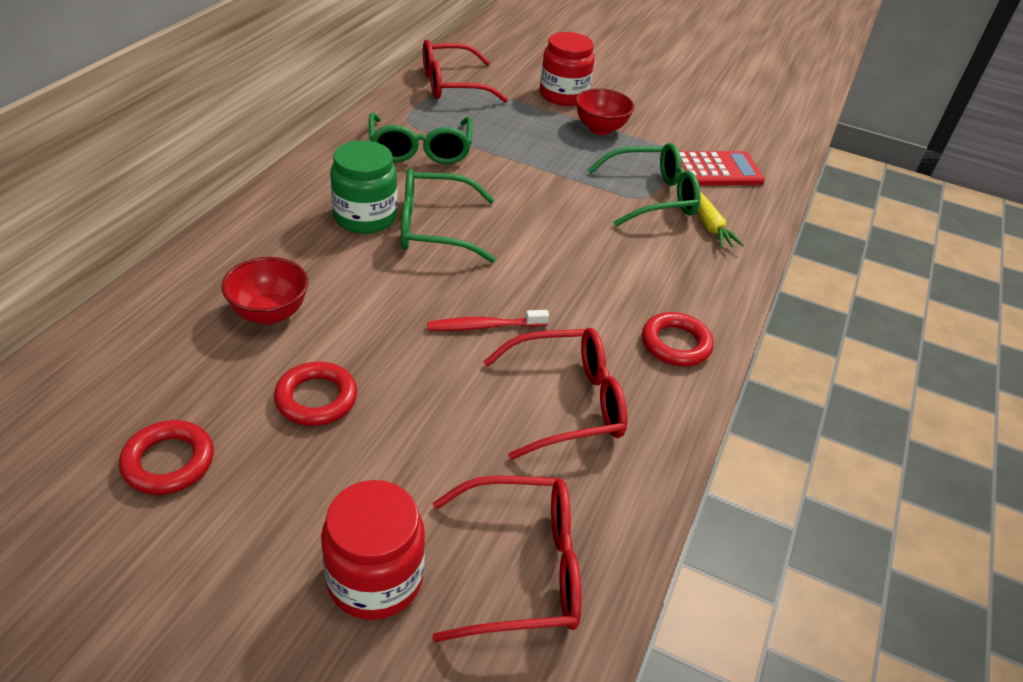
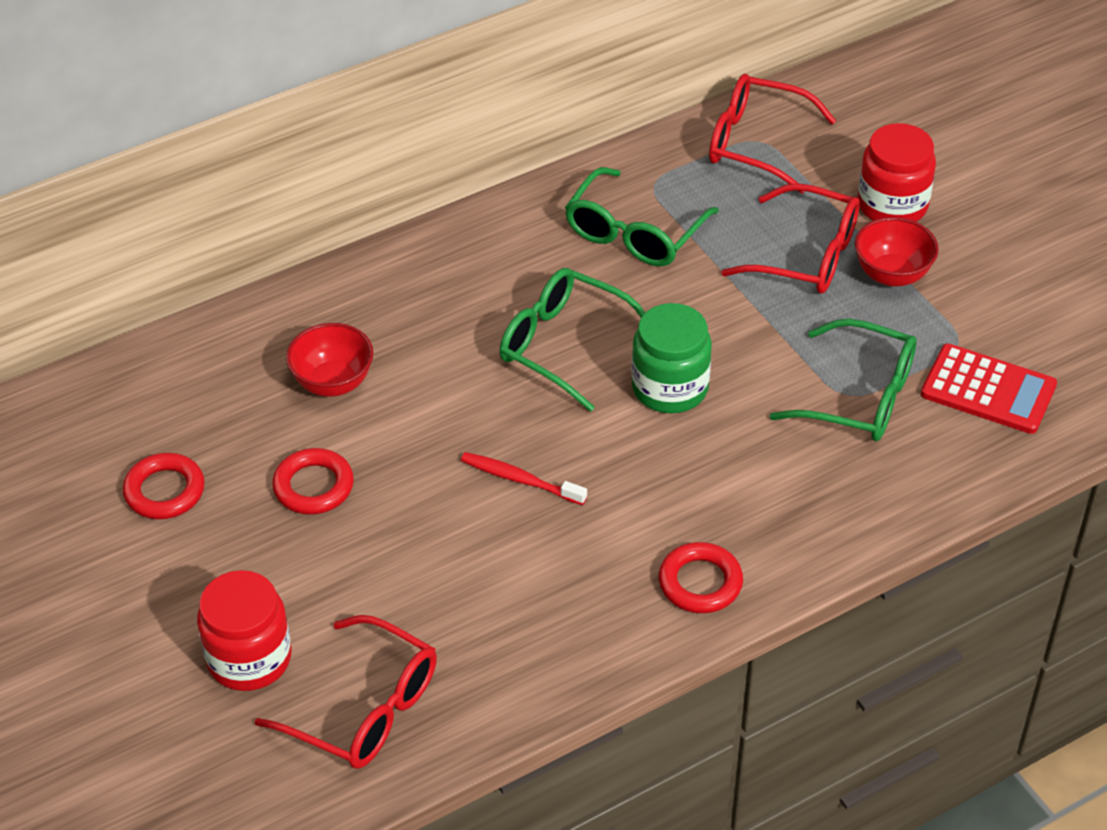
camera: 40 degrees right, 5 degrees up
green jar [330,140,397,234] -> green jar moved to [632,303,712,413]
red glasses [483,328,627,460] -> red glasses moved to [721,183,860,293]
yellow carrot [698,192,744,248] -> none

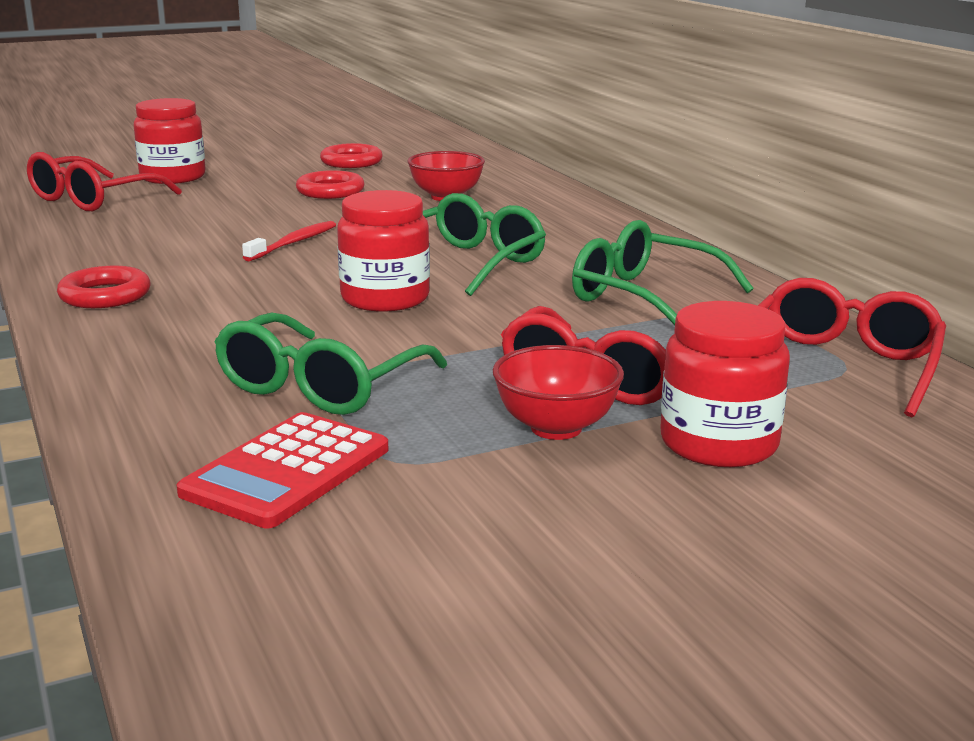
camera: 95 degrees right, 25 degrees down
green jar [632,303,712,413] -> red jar [337,190,430,311]

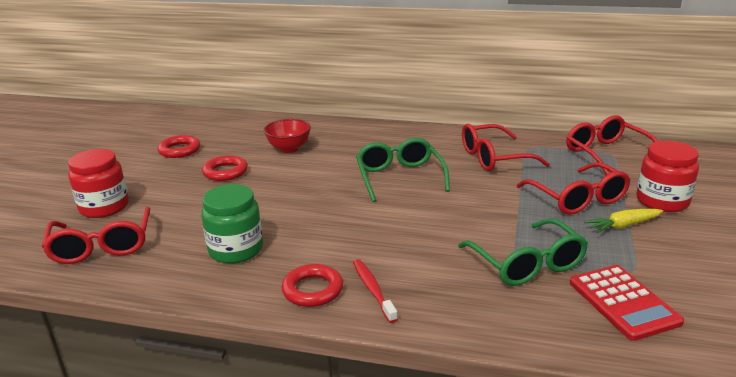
camera: 50 degrees left, 5 degrees up
red toothbrush [242,221,336,261] -> red toothbrush moved to [353,259,398,323]
red jar [337,190,430,311] -> none
red bowl [493,345,624,440] -> yellow carrot [584,209,663,233]
green glasses [572,220,754,325] -> red glasses [462,124,550,171]
none -> green jar [201,184,263,263]

